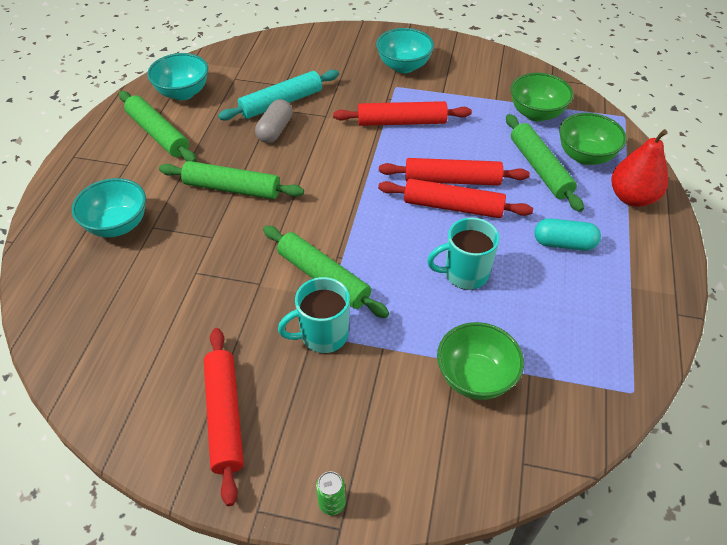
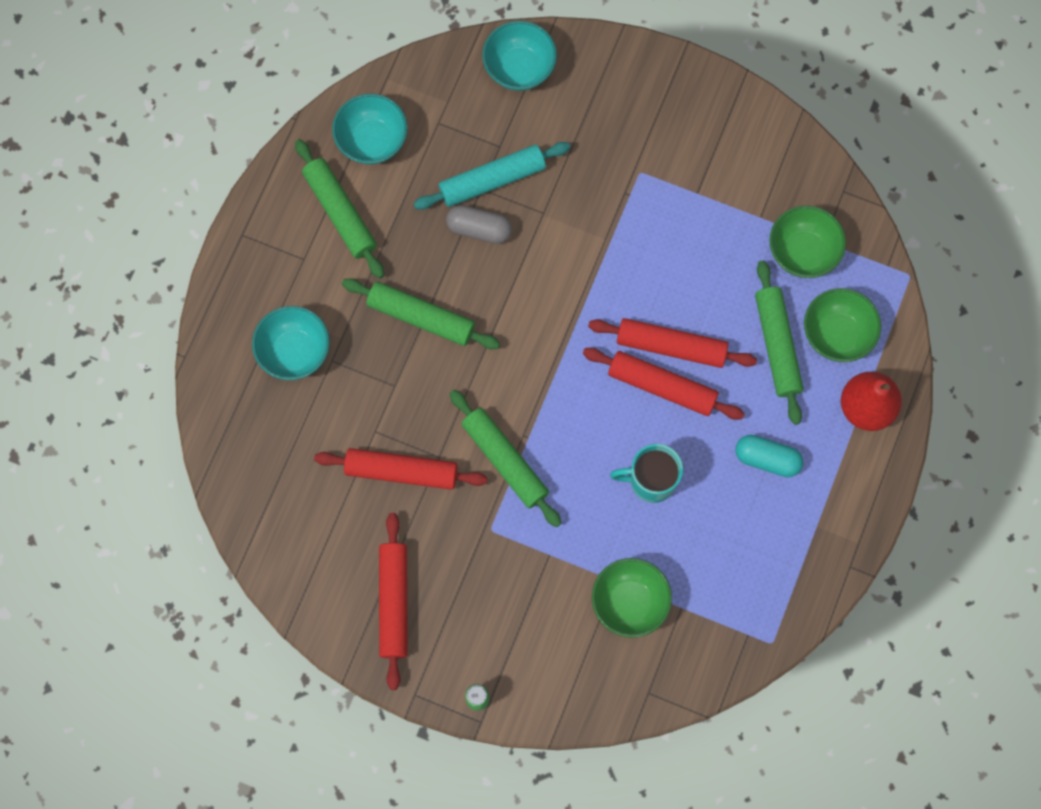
camera: 10 degrees right, 25 degrees up
grey capsule [255,99,293,143] -> grey capsule turned 75 degrees clockwise [446,205,512,244]
turquoise mug [278,277,350,353] -> none
red rolling pin [333,101,472,126] -> red rolling pin moved to [314,448,488,490]
turquoise bowl [376,28,434,73] -> turquoise bowl moved to [482,21,557,91]

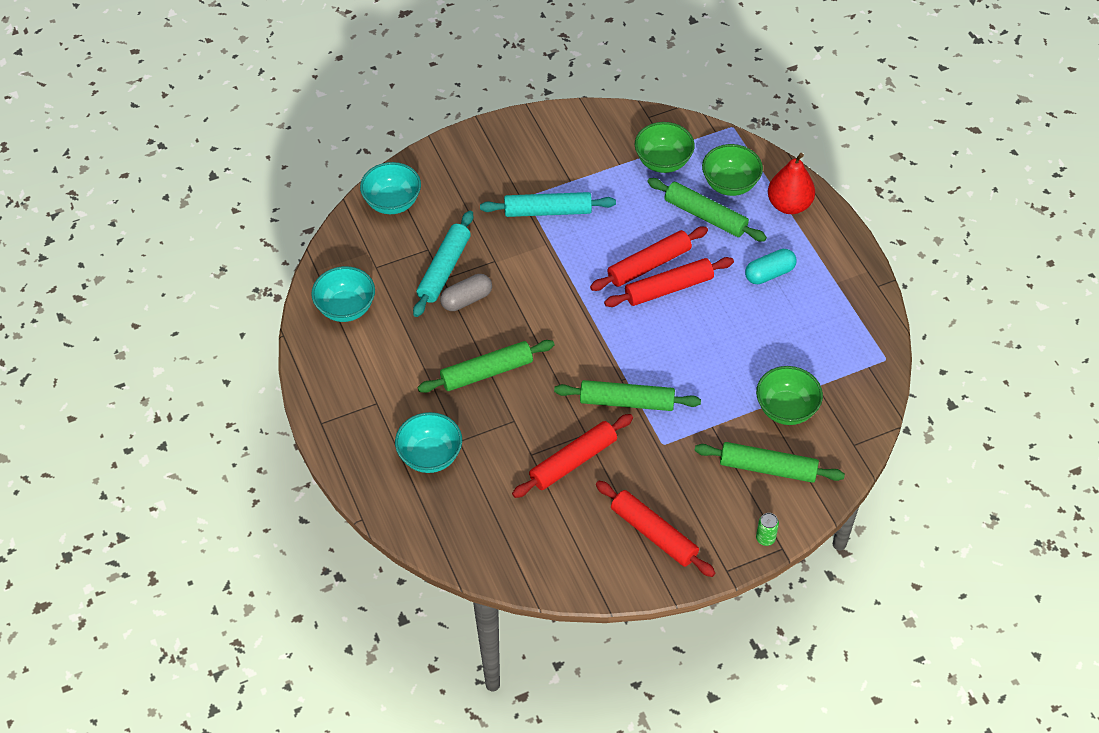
camera: 45 degrees left, 20 degrees down
green rolling pin [295,139,384,279] -> green rolling pin moved to [695,442,845,483]
turquoise mug [610,444,683,503] -> none
none -> turquoise rolling pin [480,192,616,217]

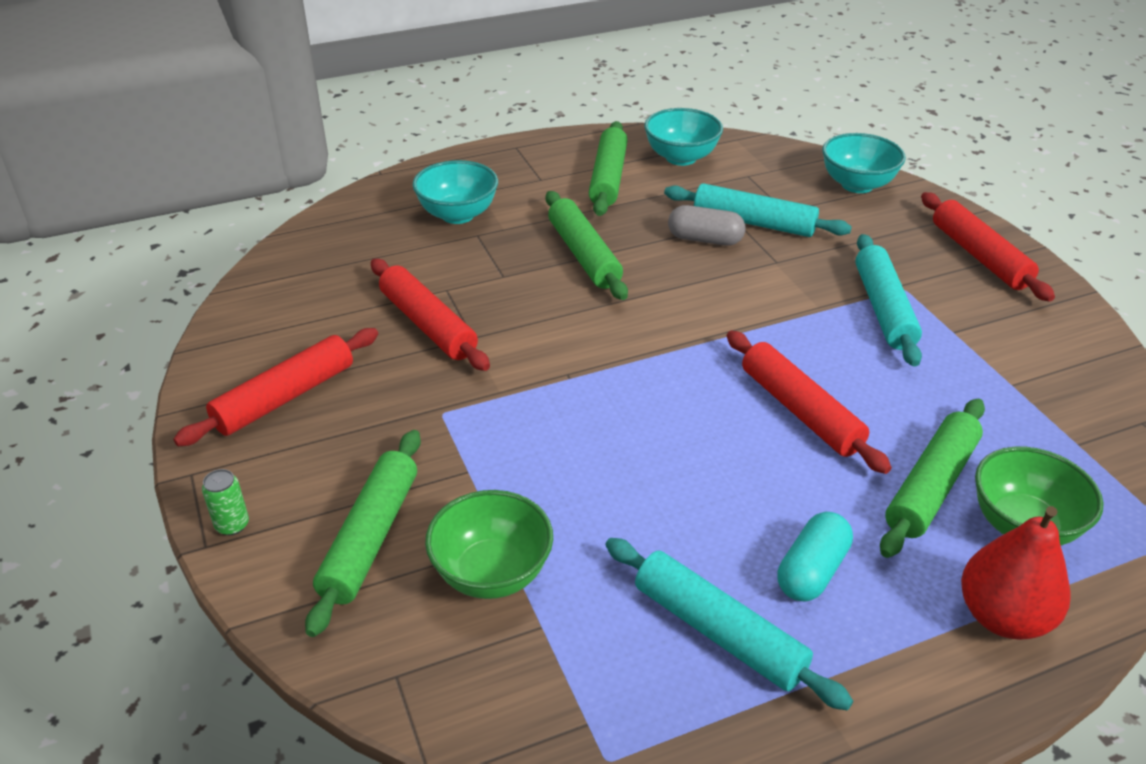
camera: 90 degrees right, 15 degrees down
grey capsule [440,274,492,311] -> grey capsule turned 45 degrees counterclockwise [668,205,745,246]
green rolling pin [554,380,701,411] -> green rolling pin moved to [589,121,628,216]
red rolling pin [604,257,734,307] -> red rolling pin moved to [921,192,1055,302]
green bowl [635,122,695,173] -> none
turquoise capsule [745,249,797,284] -> turquoise capsule turned 60 degrees clockwise [777,512,853,602]
none -> turquoise rolling pin [605,538,853,710]

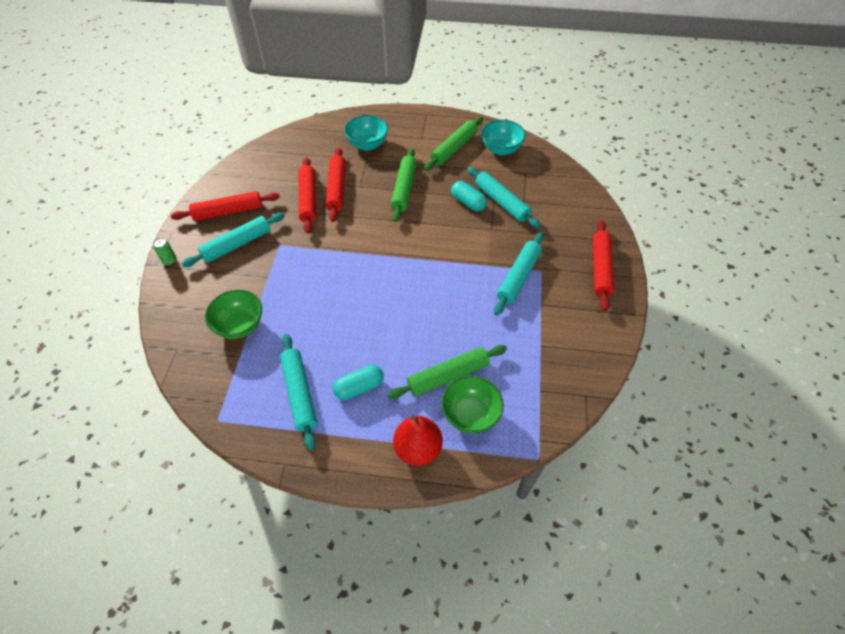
camera: 30 degrees right, 15 degrees up
green rolling pin [305,430,421,637] -> none
grey capsule [668,205,745,246] -> turquoise capsule [451,181,487,211]
red rolling pin [727,330,892,474] -> red rolling pin moved to [326,147,346,222]
turquoise bowl [822,133,906,193] -> none
none -> turquoise rolling pin [182,213,285,267]

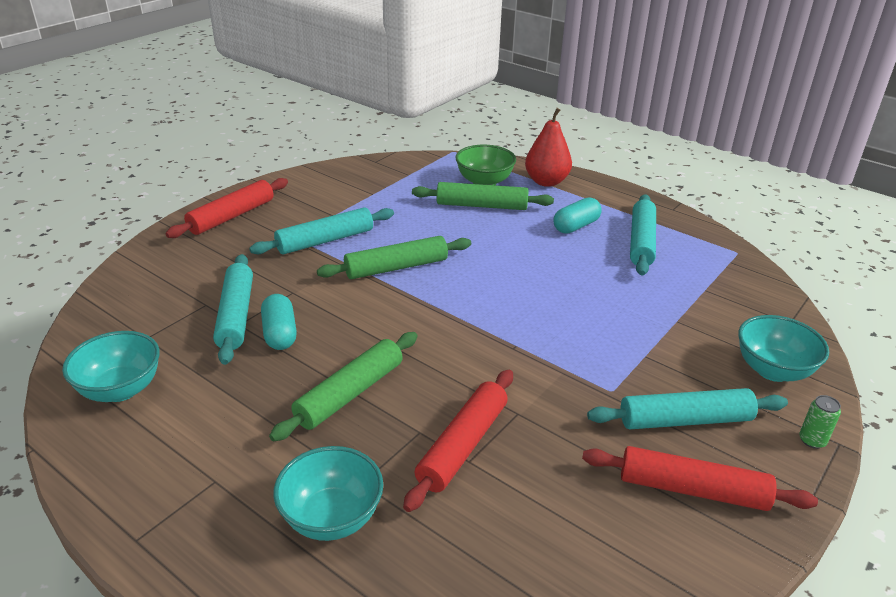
camera: 150 degrees left, 20 degrees down
green bowl [205,290,262,339] -> none
red rolling pin [299,157,316,233] -> none
turquoise capsule [333,365,384,400] -> turquoise capsule turned 45 degrees counterclockwise [553,197,602,234]
green rolling pin [424,117,483,171] -> green rolling pin moved to [317,236,471,279]
none -> turquoise bowl [738,315,829,382]

